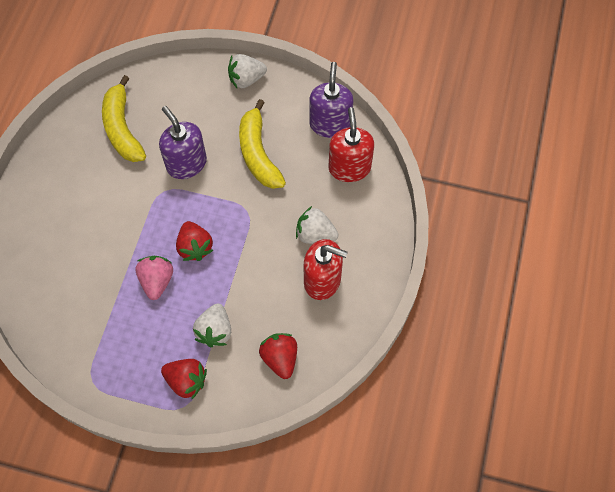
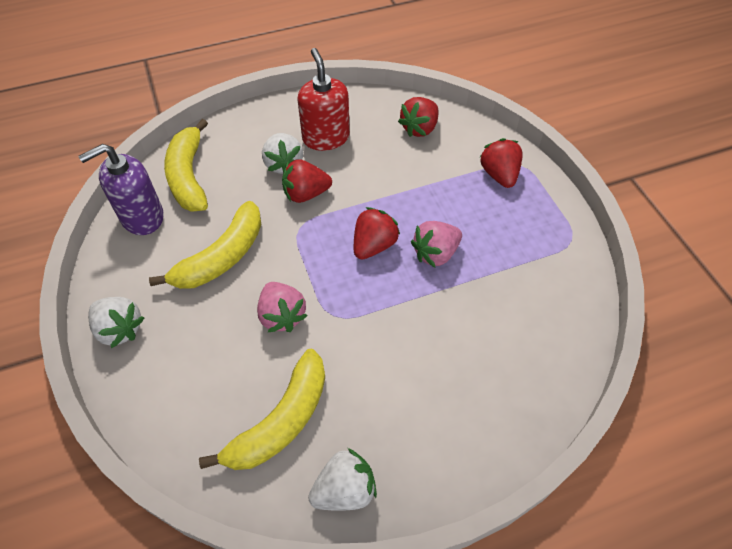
camera: 125 degrees left, 10 degrees down
purple soap dispenser [159,106,207,179] -> pink strawberry [257,282,308,332]
white strawberry [193,304,231,347] -> white strawberry moved to [308,448,377,511]
red soap dispenser [328,107,374,182] -> yellow banana [164,119,208,212]
none -> red strawberry [282,159,332,203]

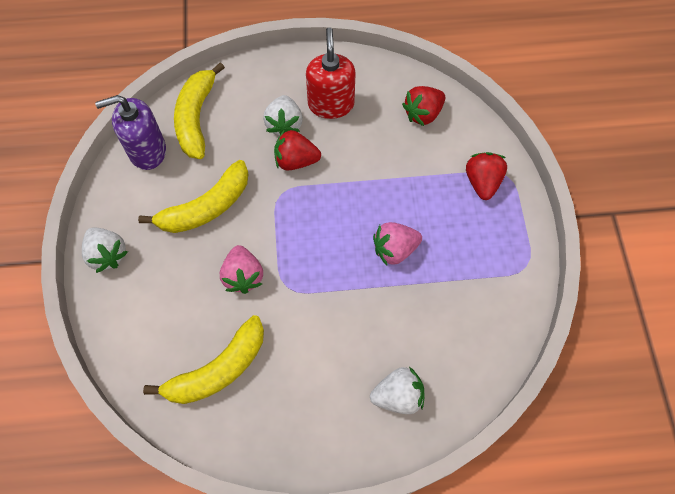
camera: 15 degrees right, 10 degrees up
white strawberry [308,448,377,511] -> white strawberry moved to [370,367,424,414]
red strawberry [354,207,400,259] -> none

